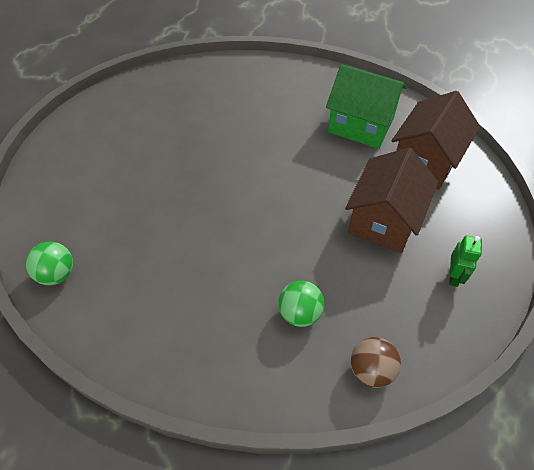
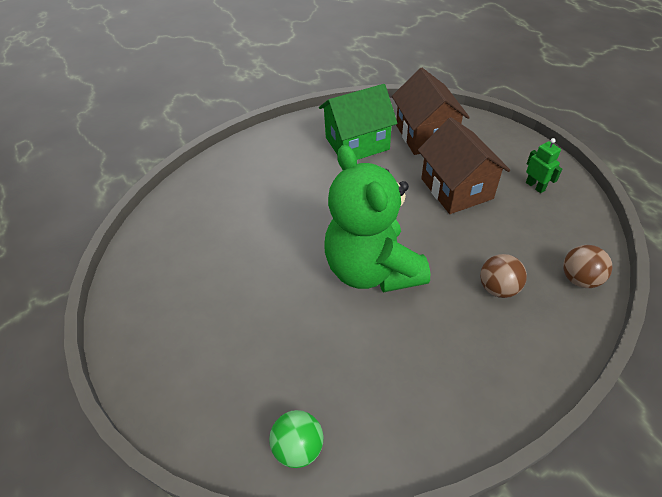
camera: 45 degrees left, 5 degrees down
green ball [278,281,324,327] -> brown ball [480,254,527,298]
none -> green teddy bear [325,145,430,293]

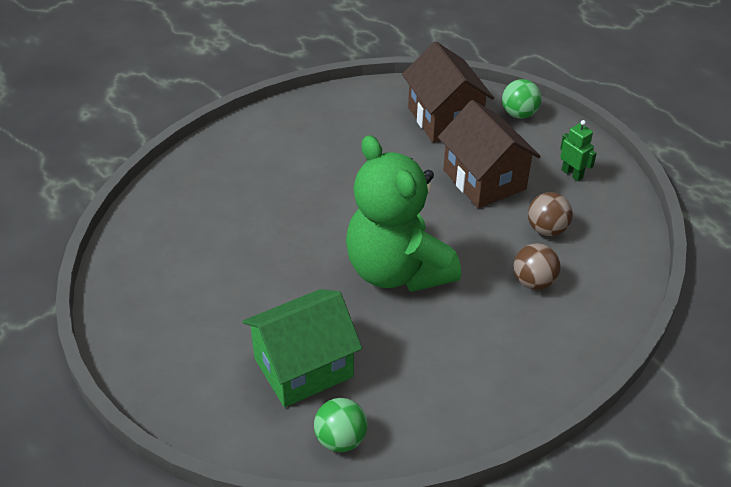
camera: 10 degrees left, 5 degrees down
green house [319,84,397,160] -> green house moved to [243,289,362,407]
brown ball [563,245,612,288] -> brown ball moved to [528,192,573,236]
none -> green ball [502,79,542,119]

